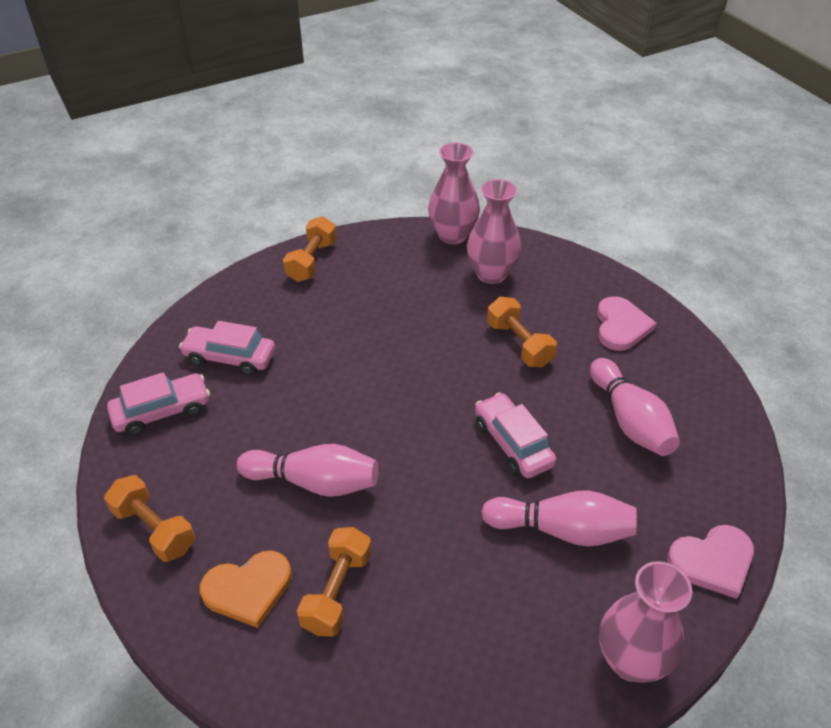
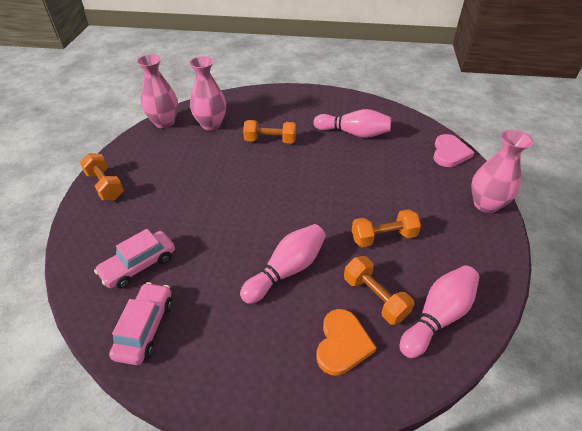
camera: 55 degrees left, 0 degrees up
orange dumbbell [104,475,195,562] -> orange dumbbell moved to [352,209,421,247]
pink car [475,392,557,478] -> none
pink bowling pin [481,490,637,547] -> pink bowling pin moved to [400,265,480,358]
pink heart [597,296,657,351] -> none

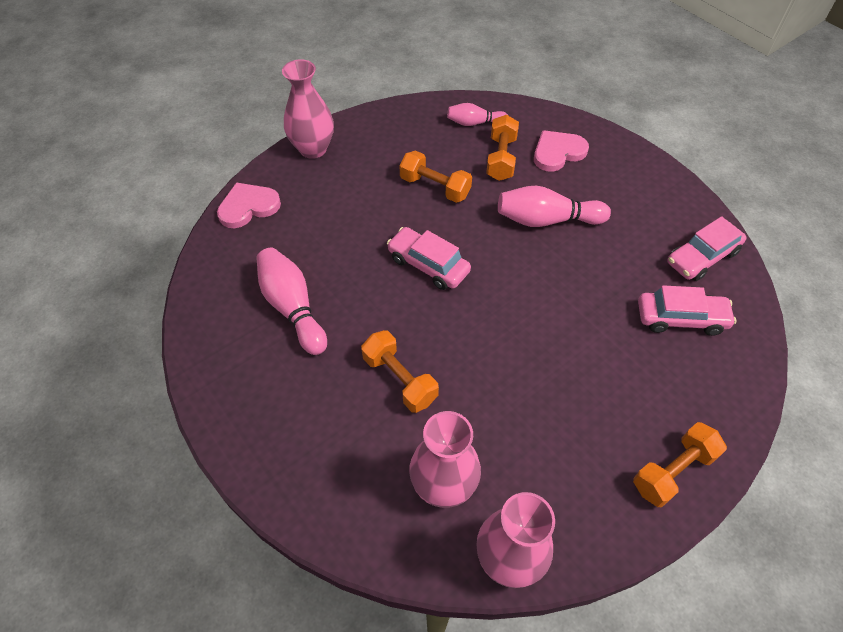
camera: 135 degrees left, 10 degrees up
orange dumbbell [80,153,124,200] -> orange dumbbell turned 45 degrees clockwise [633,422,727,507]
orange heart [316,309,376,376] -> pink heart [534,130,589,172]
pink bowling pin [400,265,480,358] -> pink bowling pin [447,103,508,126], size x0.62
none -> pink car [387,227,471,290]

